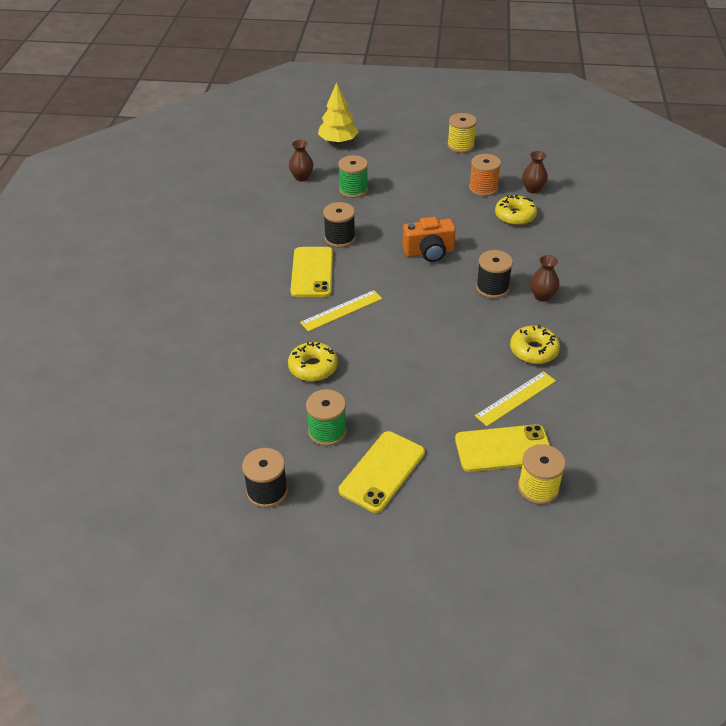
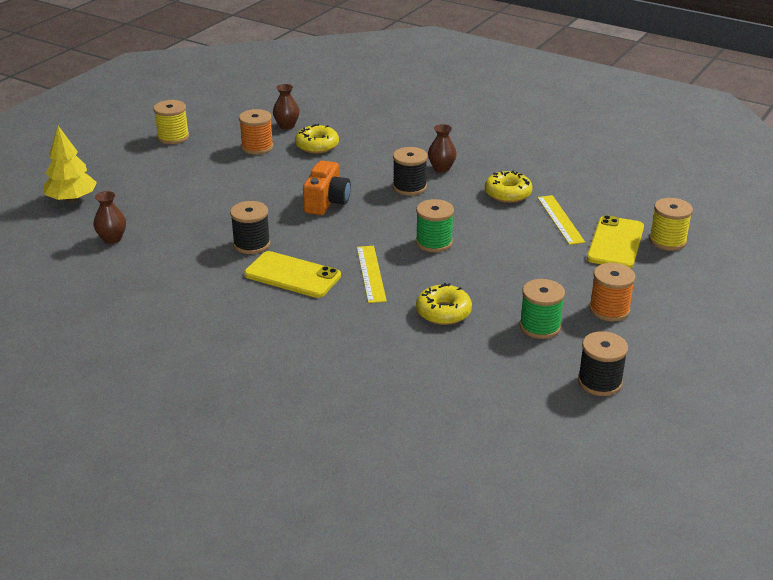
camera: 65 degrees left, 10 degrees down
green spool [338,155,368,198] -> green spool moved to [416,199,454,252]
yellow phone [339,431,425,513] -> orange spool [589,263,636,321]

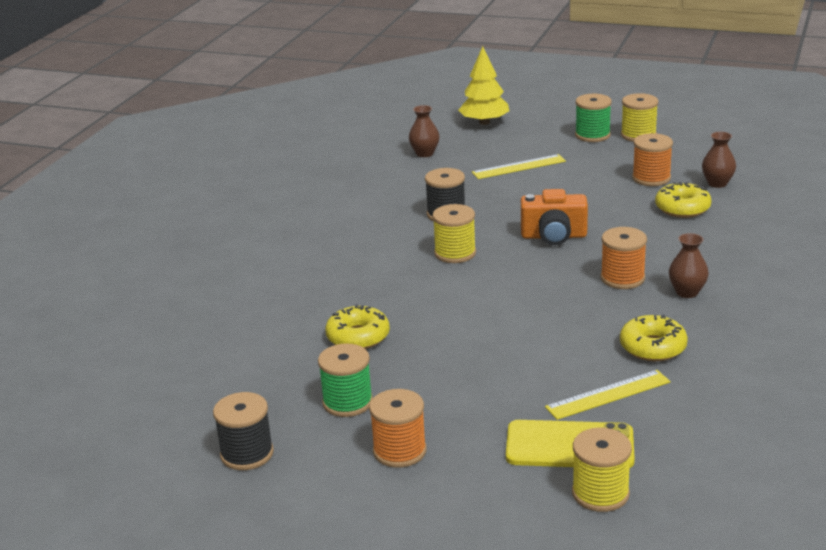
camera: 80 degrees right, 5 degrees down
yellow phone [244,251,341,298] -> none
yellow ruler [357,246,387,303] -> yellow ruler moved to [472,154,566,179]
black spool [393,147,428,195] -> orange spool [601,227,647,289]
green spool [416,199,454,252] -> green spool moved to [575,94,612,142]
none -> yellow spool [432,204,476,263]

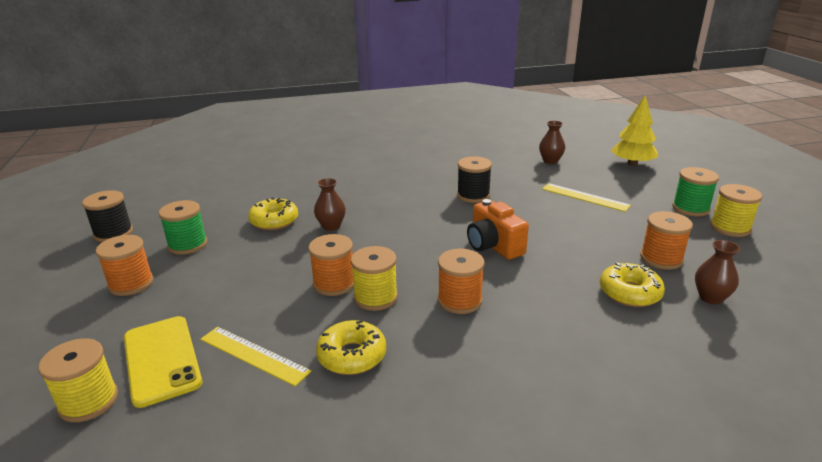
camera: 55 degrees right, 0 degrees up
yellow spool [432,204,476,263] -> yellow spool moved to [351,246,398,311]
brown vase [669,233,709,298] -> brown vase moved to [314,178,346,231]
none -> orange spool [308,234,354,296]

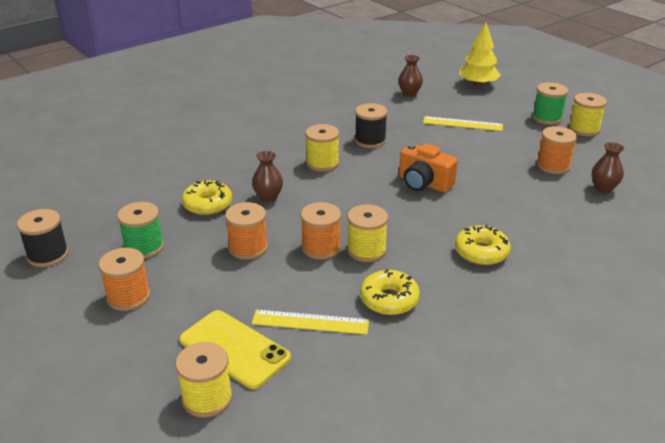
camera: 25 degrees left, 5 degrees up
orange spool [438,249,485,314] -> orange spool moved to [225,202,268,260]
yellow donut [600,263,665,307] -> yellow donut moved to [455,225,511,265]
none -> yellow spool [305,124,339,172]

